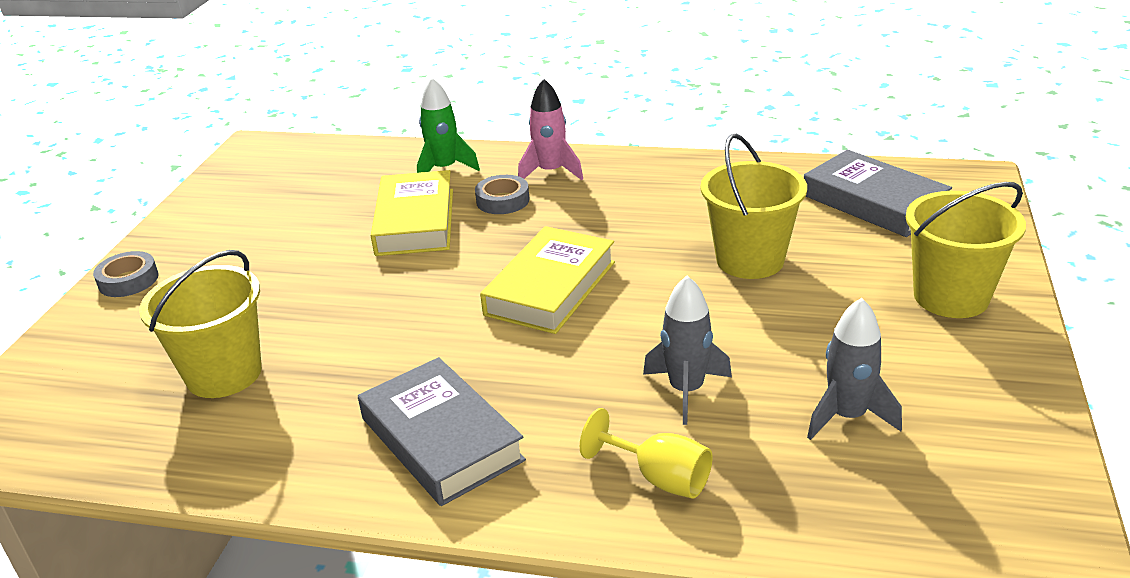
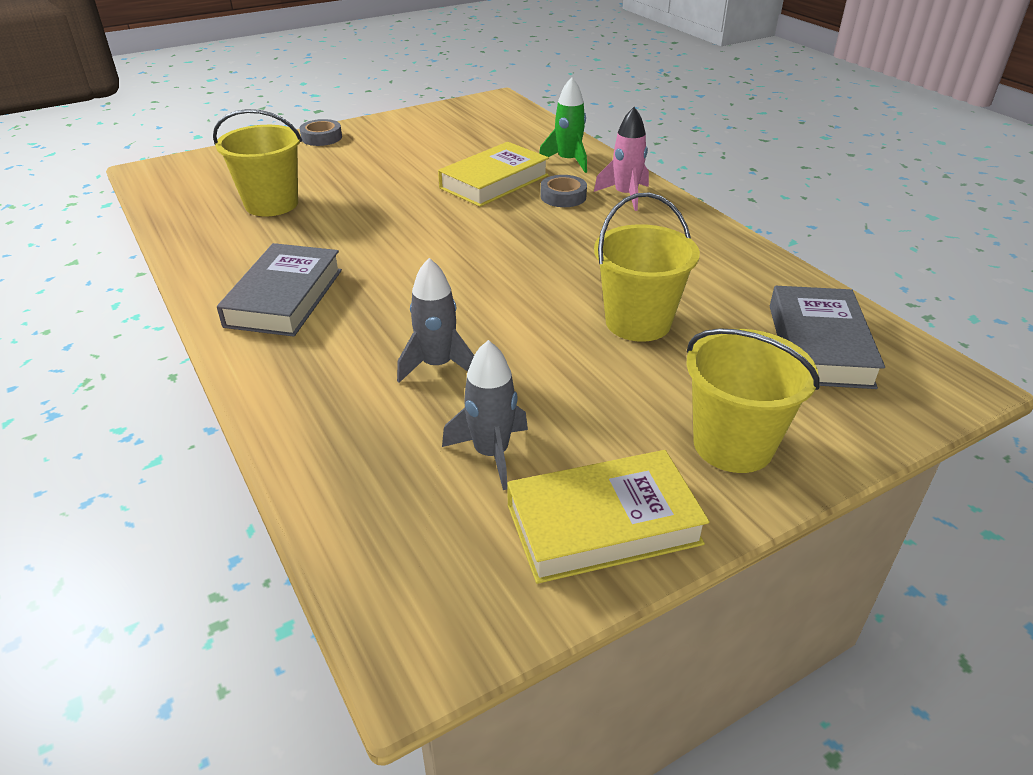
camera: 45 degrees right, 5 degrees up
yellow book [480,226,615,334] -> yellow book moved to [507,450,710,584]
yellow goblet [580,408,713,499] -> none

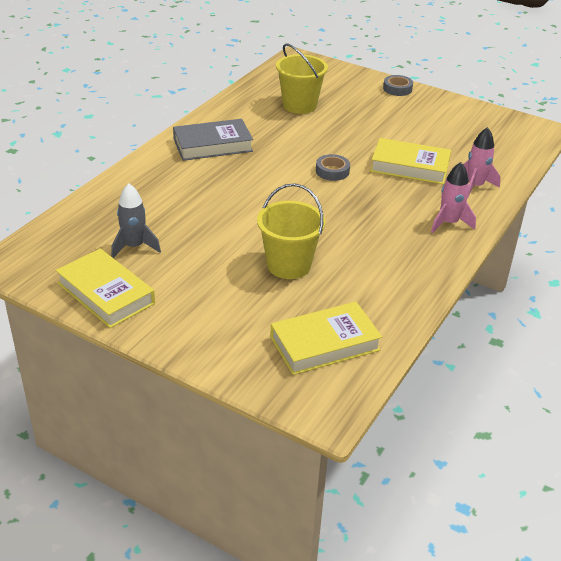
camera: 60 degrees right, 0 degrees up
grey rocket [397,258,474,383] -> none
green rocket [539,77,587,173] -> pink rocket [463,127,501,199]
grey tape [540,175,587,207] -> grey tape moved to [316,154,350,181]
yellow bucket [687,328,820,473] -> none
grey book [770,286,885,389] -> yellow book [270,302,382,375]

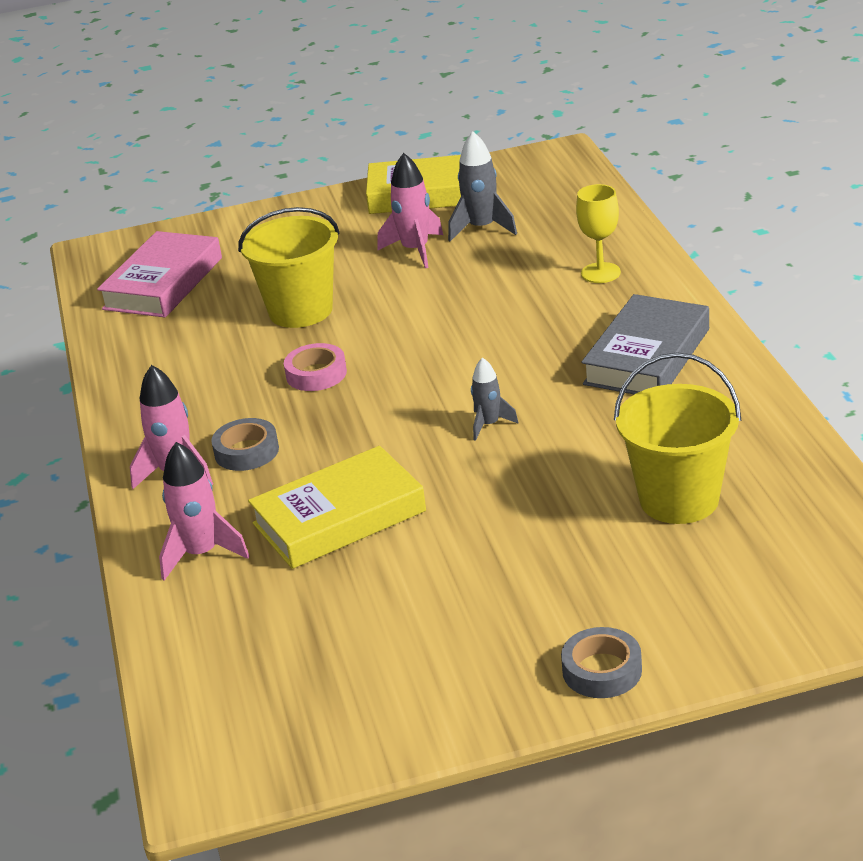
camera: 140 degrees right, 5 degrees down
yellow book [270,302,382,375] -> pink book [97,231,222,317]
grey tape [316,154,350,181] -> grey tape moved to [211,418,279,471]
none -> pink tape [284,343,347,391]
none -> pink rocket [377,153,443,268]
none -> grey rocket [471,357,518,441]
none -> yellow goblet [576,184,621,283]

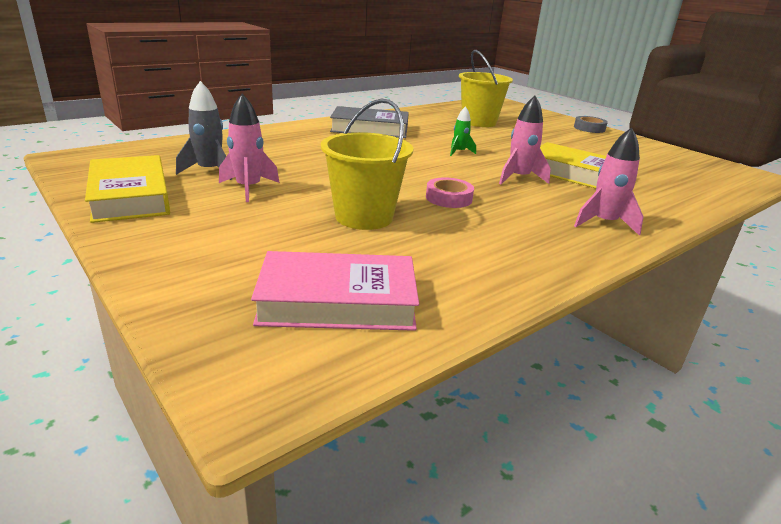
camera: 120 degrees left, 5 degrees down
pink rocket [159,442,250,581] -> pink rocket moved to [499,96,551,184]
grey tape [211,418,279,471] -> none
grey rocket [471,357,518,441] -> green rocket [450,106,476,156]
yellow goblet [576,184,621,283] -> none

